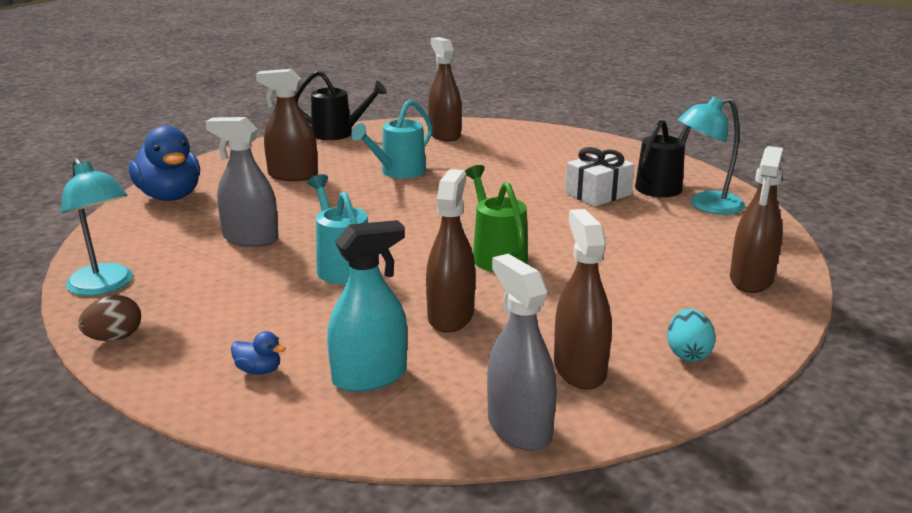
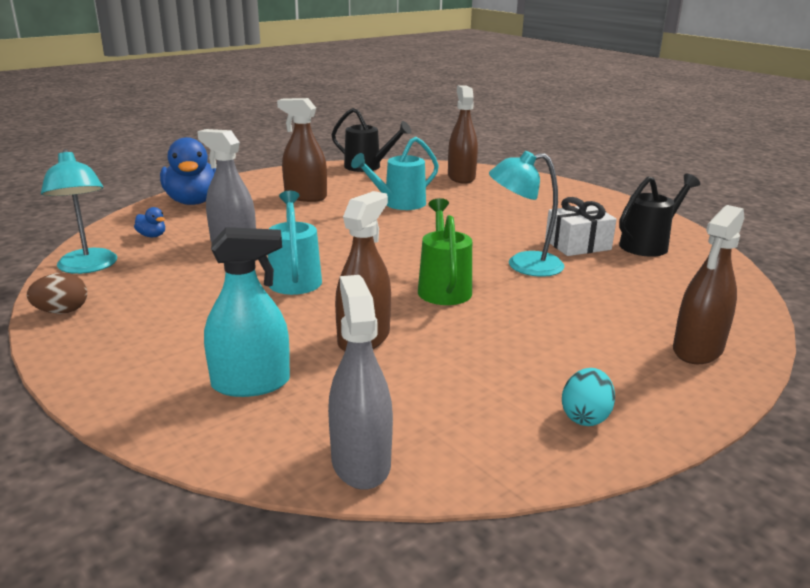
camera: 15 degrees right, 0 degrees up
blue duck [231,331,286,375] -> blue duck moved to [134,207,165,237]
brown spray bottle [554,209,612,390] -> none
turquoise lamp [678,97,745,215] -> turquoise lamp moved to [489,151,565,277]

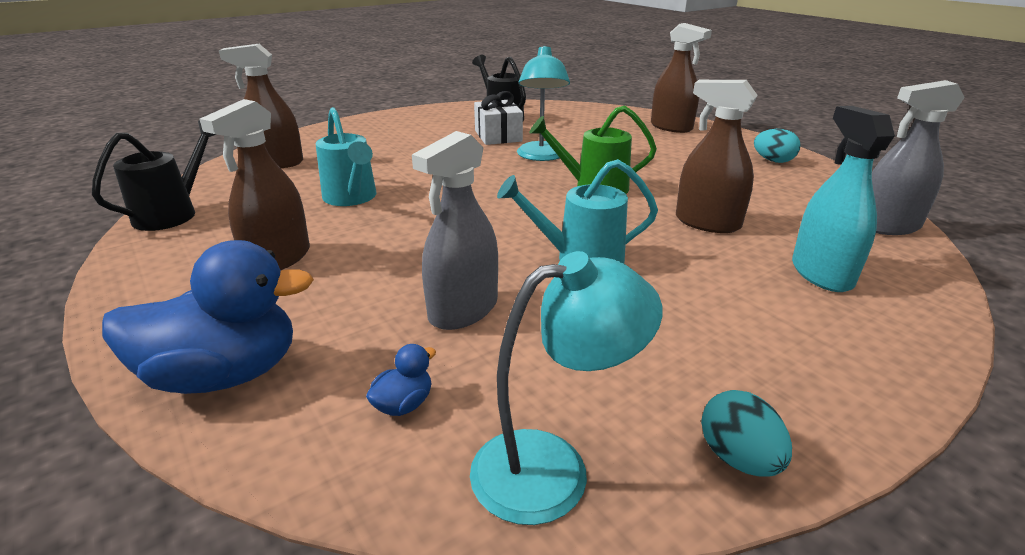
camera: 85 degrees left, 5 degrees up
brown egg [26,273,88,314] -> turquoise egg [701,390,792,477]

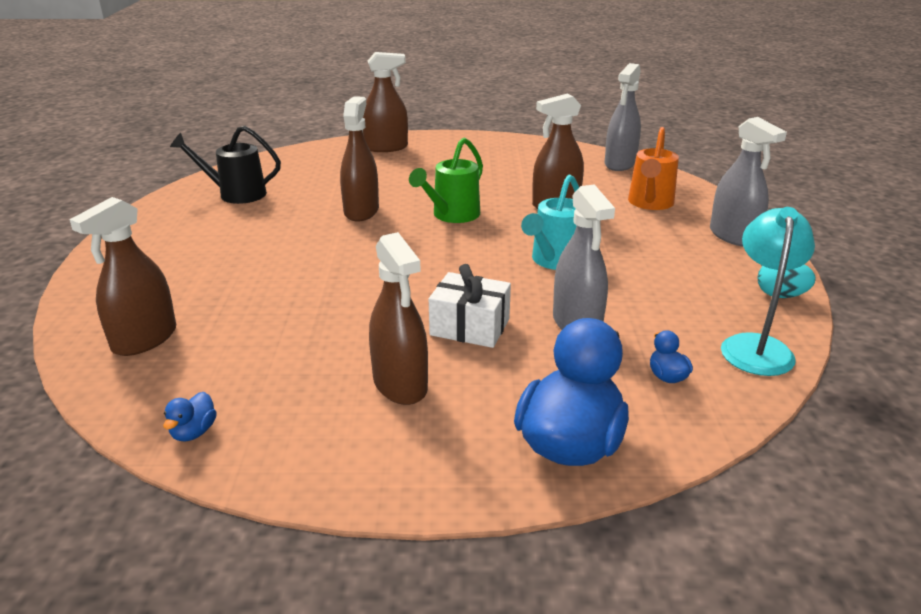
camera: 55 degrees left, 0 degrees up
black watering can [92,121,217,231] -> blue duck [163,392,217,441]
turquoise watering can [316,107,376,206] -> none
white gift [474,91,523,145] -> white gift moved to [429,264,511,348]
turquoise lamp [517,45,570,161] -> brown spray bottle [340,96,379,221]
turquoise egg [754,129,801,163] -> none
turquoise spray bottle [792,106,895,292] -> orange watering can [628,127,679,210]
none -> grey spray bottle [710,117,787,246]

